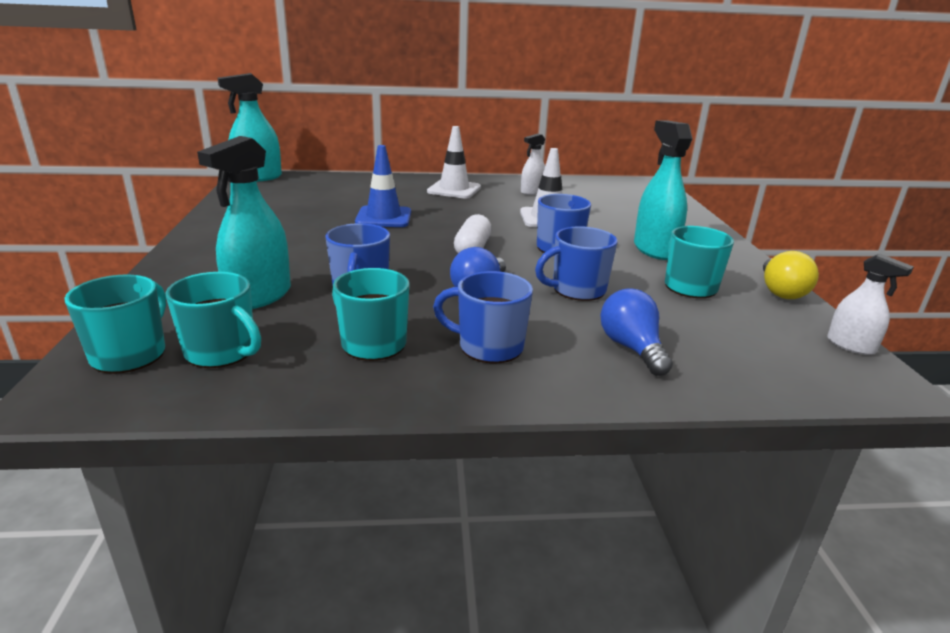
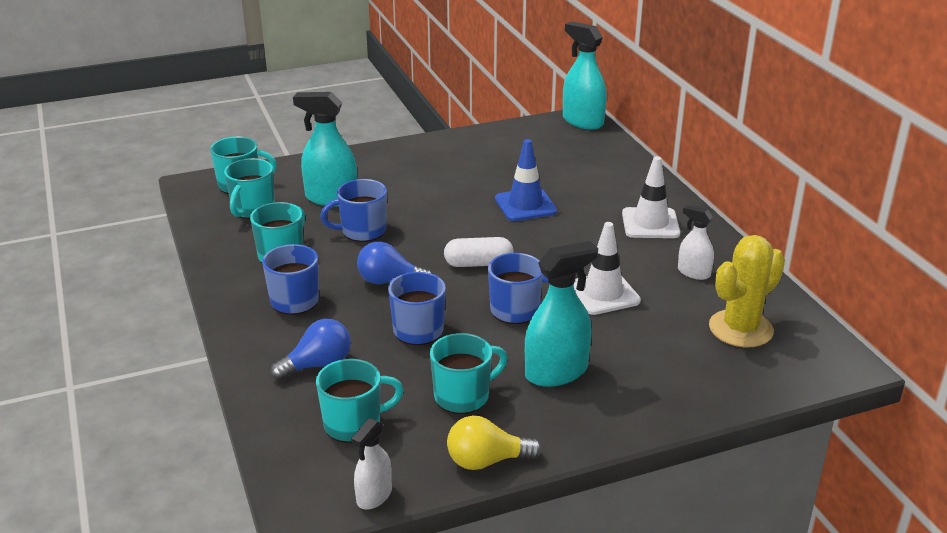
camera: 75 degrees right, 5 degrees up
none -> turquoise mug [316,359,404,443]
none -> yellow cactus [709,235,785,347]

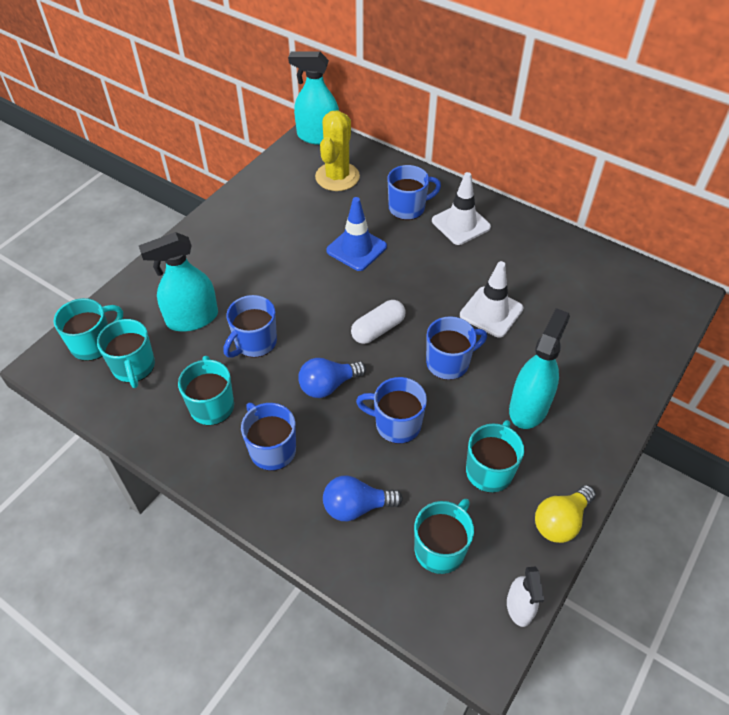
camera: 35 degrees left, 20 degrees up
blue light bulb [270,319,351,380] -> blue light bulb turned 120 degrees counterclockwise [323,475,403,521]
white spray bottle [678,205,714,280] -> none
yellow cactus [709,235,785,347] -> yellow cactus moved to [315,111,360,191]
none -> blue mug [388,165,441,220]

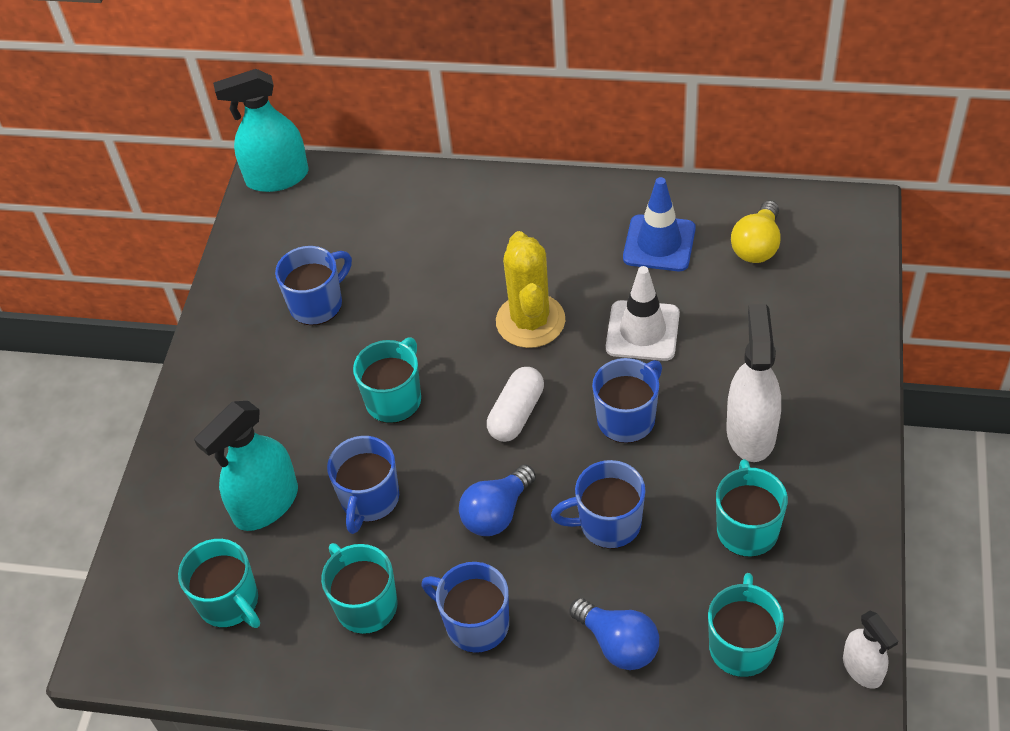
camera: 20 degrees left, 0 degrees up
turquoise mug [54,298,123,361] -> turquoise mug moved to [353,338,421,423]
yellow cactus [315,111,360,191] -> yellow cactus moved to [496,231,565,348]
blue light bulb [323,475,403,521] -> blue light bulb turned 105 degrees counterclockwise [569,598,659,670]
blue traffic cone [326,197,387,271] -> blue traffic cone moved to [623,177,696,271]
blue mug [388,165,441,220] -> blue mug moved to [275,246,352,325]
white traffic cone [432,172,491,245] -> none
turquoise spray bottle [509,308,570,429] -> white spray bottle [726,304,781,462]
yellow light bulb [535,485,596,543] -> yellow light bulb moved to [731,200,781,263]

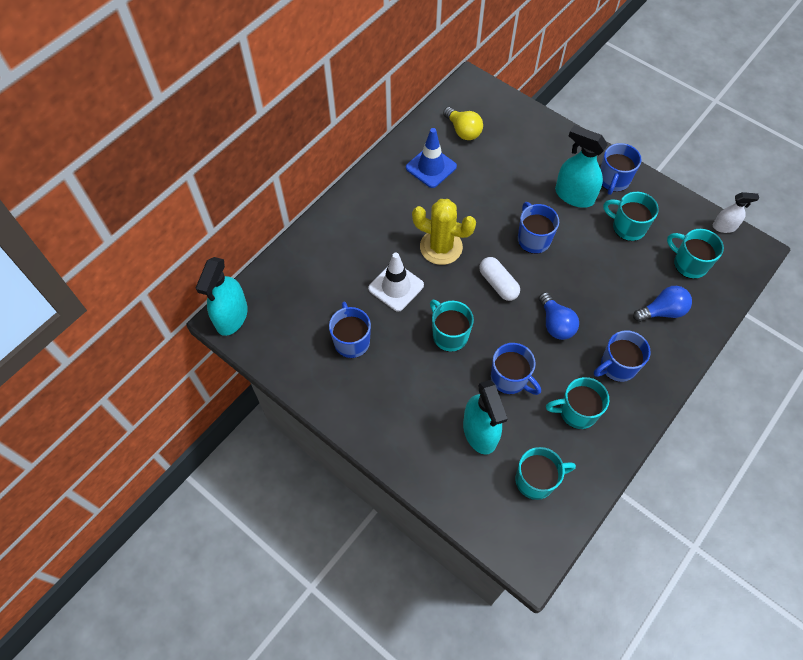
camera: 65 degrees left, 10 degrees up
blue mug [551,460,645,549] -> blue mug moved to [600,143,642,195]
white traffic cone [606,266,680,361] -> white traffic cone moved to [368,253,424,312]
white spray bottle [726,304,781,462] -> turquoise spray bottle [555,125,608,208]

